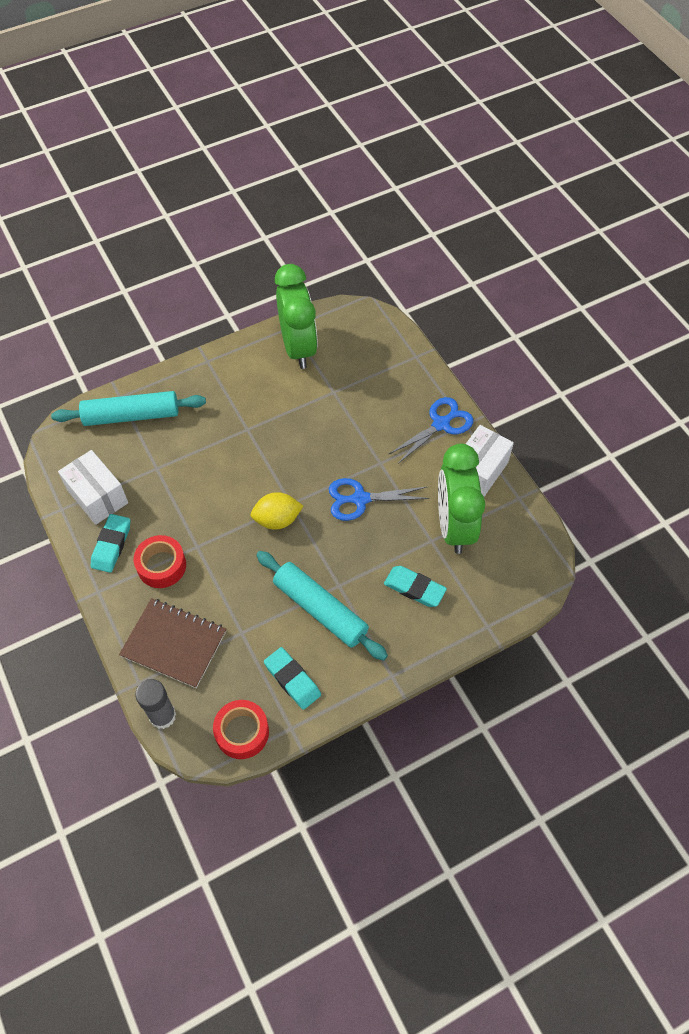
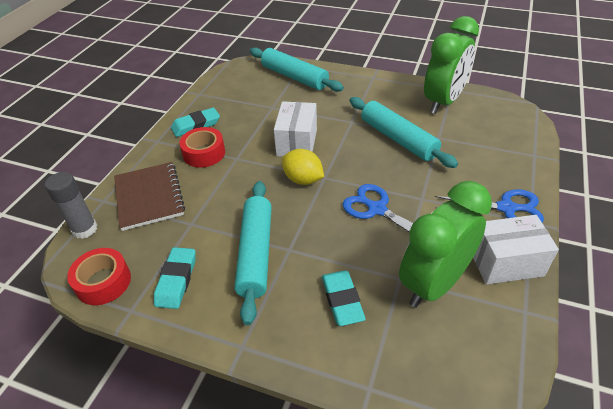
camera: 50 degrees right, 15 degrees down
white box [58,450,128,525] -> white box moved to [274,101,317,157]
none -> turquoise rolling pin [350,97,458,168]

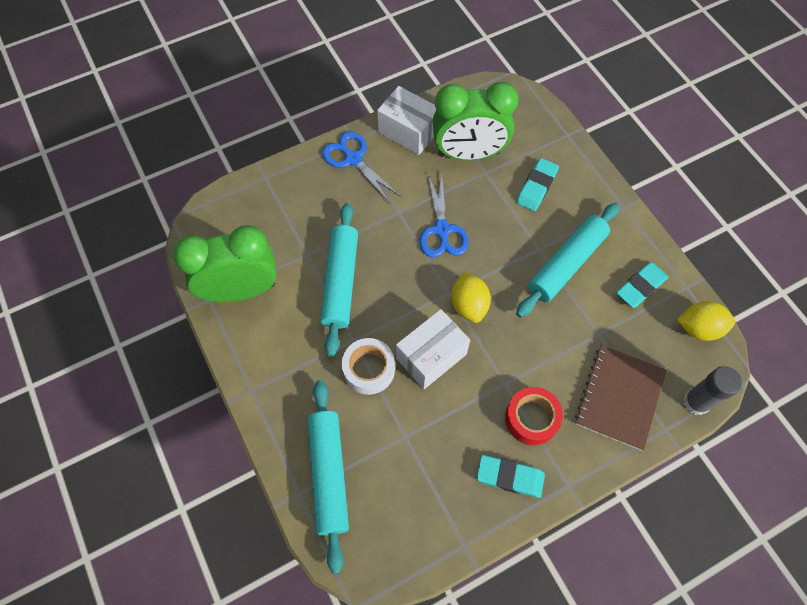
camera: 140 degrees left, 20 degrees up
red tape [67,248,131,305] -> yellow lemon [677,301,735,341]
none -> white tape [342,338,395,395]

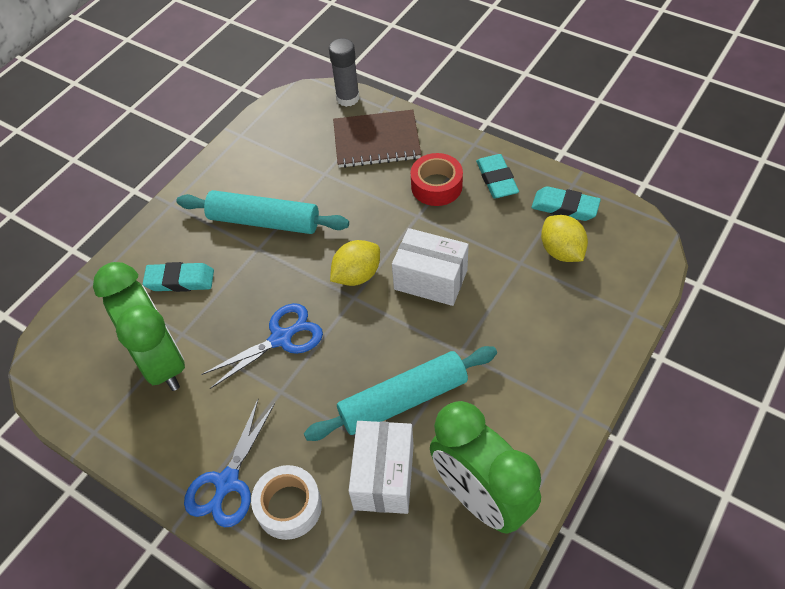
camera: 115 degrees left, 10 degrees down
turquoise rolling pin [307,380,349,574] -> none
white tape [342,338,395,395] -> white tape moved to [251,465,322,540]
white box [377,86,436,155] -> white box moved to [349,421,414,514]
turquoise eraser [616,262,669,308] -> turquoise eraser moved to [531,186,601,221]
yellow lemon [677,301,735,341] -> yellow lemon moved to [541,215,588,262]

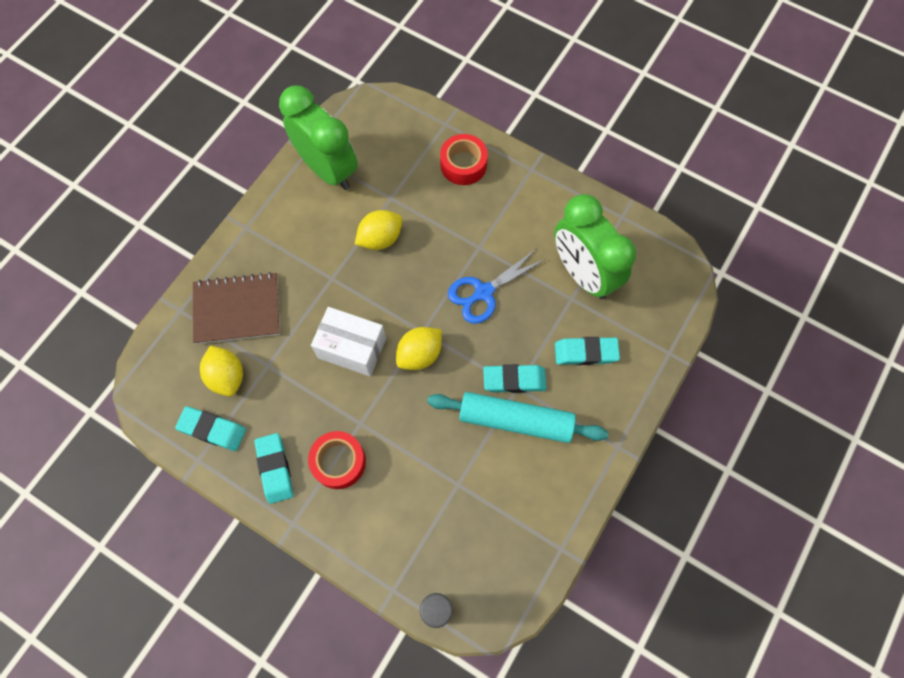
camera: 175 degrees right, 15 degrees up
blue scissors [184,399,275,527] -> none
white tape [251,465,322,540] -> red tape [440,134,488,185]
turquoise rolling pin [304,346,497,441] -> yellow lemon [355,210,402,250]
brown notebook [333,110,421,168] -> brown notebook moved to [193,272,280,344]
white box [349,421,414,514] -> none
none -> turquoise eraser [483,364,546,393]

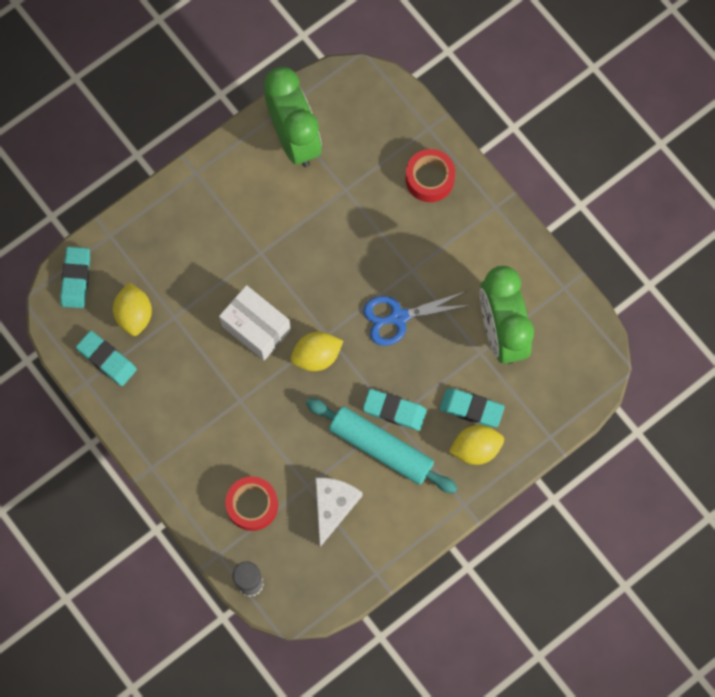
camera: 20 degrees right, 5 degrees up
brown notebook [193,272,280,344] -> none
turquoise eraser [254,433,293,504] -> turquoise eraser moved to [60,247,90,308]
red tape [308,431,366,489] -> red tape moved to [225,476,278,531]
yellow lemon [355,210,402,250] -> yellow lemon moved to [449,425,504,465]
none -> white cheese [315,478,362,547]

